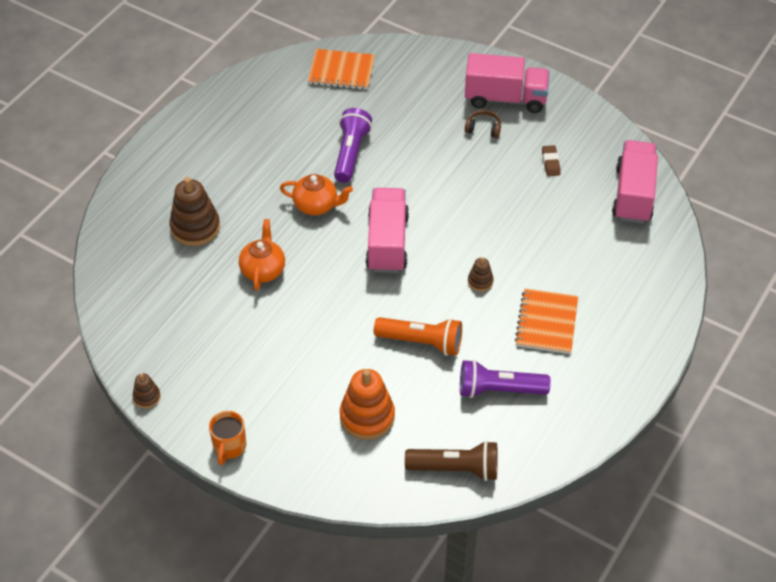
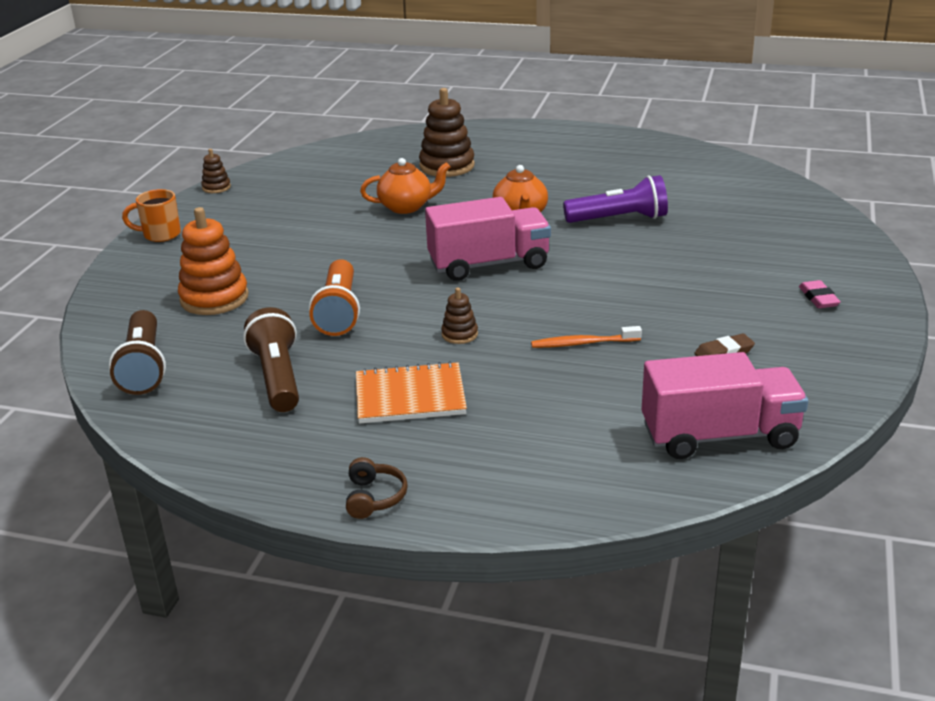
camera: 75 degrees right, 20 degrees down
orange notebook [308,49,375,90] -> none
purple flashlight [460,360,551,398] -> brown flashlight [243,307,299,412]
pink truck [465,53,550,113] -> pink eraser [799,280,841,308]
brown headphones [465,110,501,138] -> brown headphones moved to [346,457,408,519]
none -> orange toothbrush [531,326,642,348]

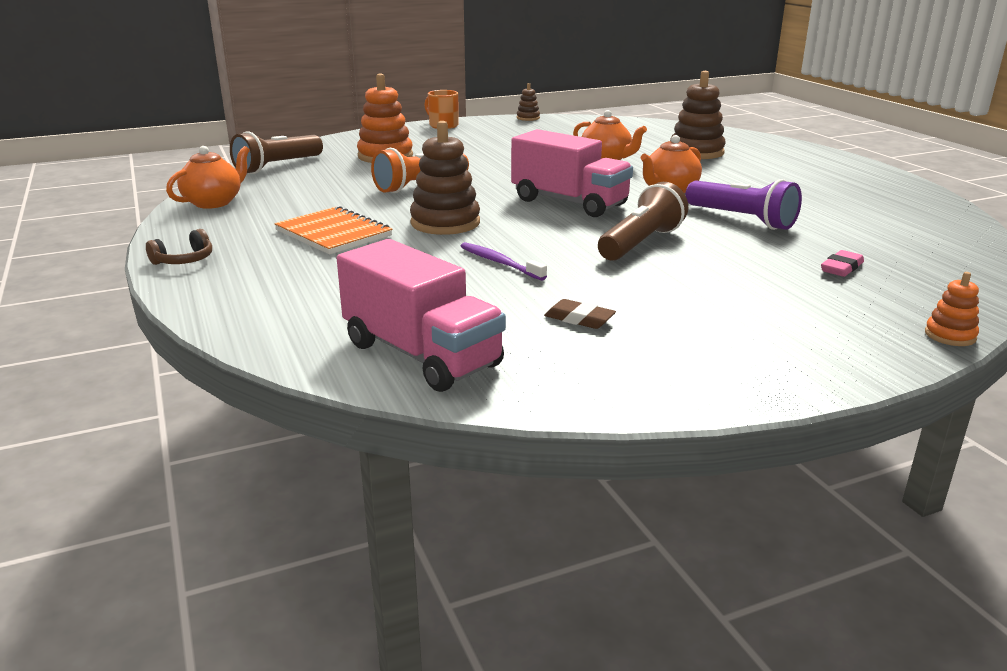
camera: 50 degrees right, 5 degrees down
brown flashlight [243,307,299,412] -> brown flashlight moved to [598,182,688,261]
brown stacking toy [441,288,478,344] -> brown stacking toy [410,121,480,235], size x2.00
orange toothbrush [531,326,642,348] -> purple toothbrush [461,242,547,281]
pink eraser [799,280,841,308] -> pink eraser moved to [821,250,864,277]
none -> orange teapot [166,146,250,209]
none -> orange stacking toy [925,272,979,346]

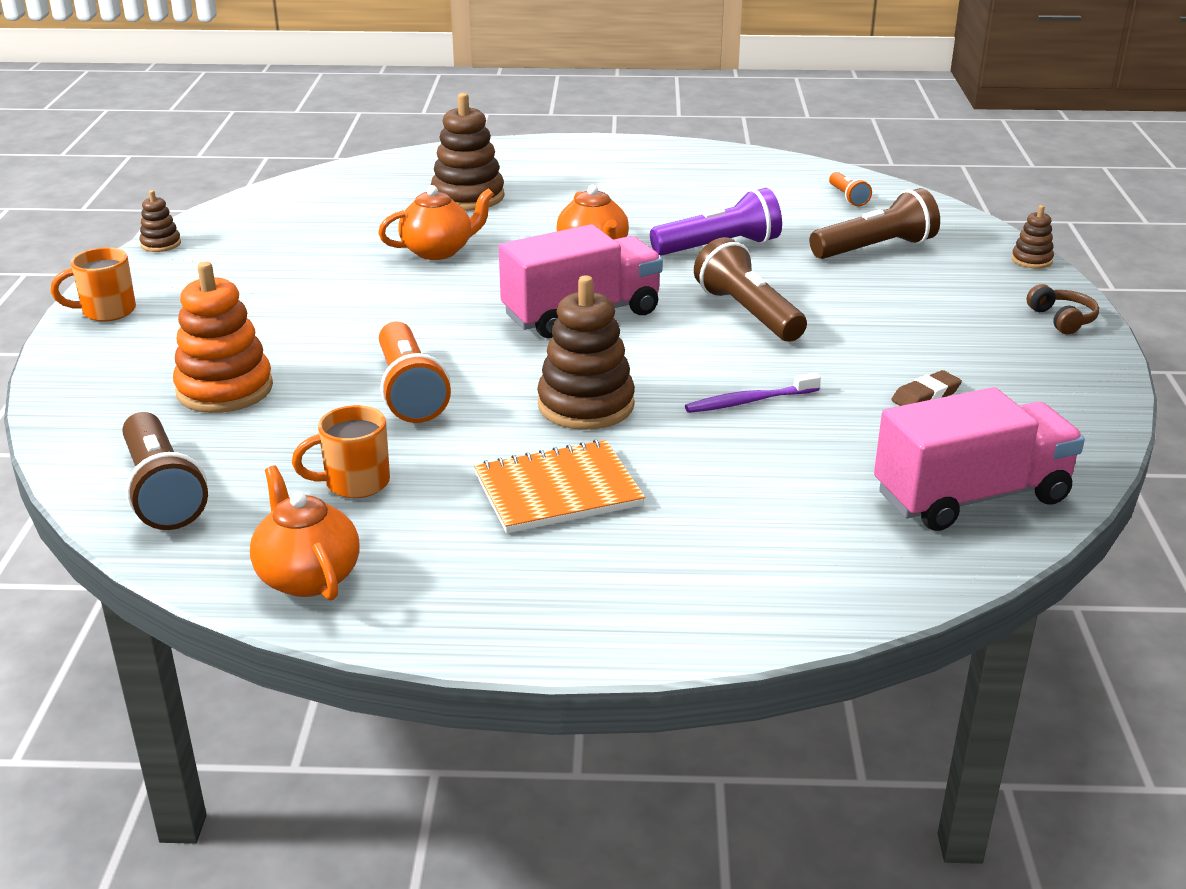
camera: 65 degrees left, 5 degrees up
brown headphones [146,229,212,265] -> brown headphones moved to [1027,284,1099,334]
pink eraser [821,250,864,277] -> brown flashlight [810,188,940,259]
orange stacking toy [925,272,979,346] -> brown stacking toy [1011,205,1054,269]
none -> orange mug [292,405,390,498]
none -> orange flashlight [829,172,872,206]

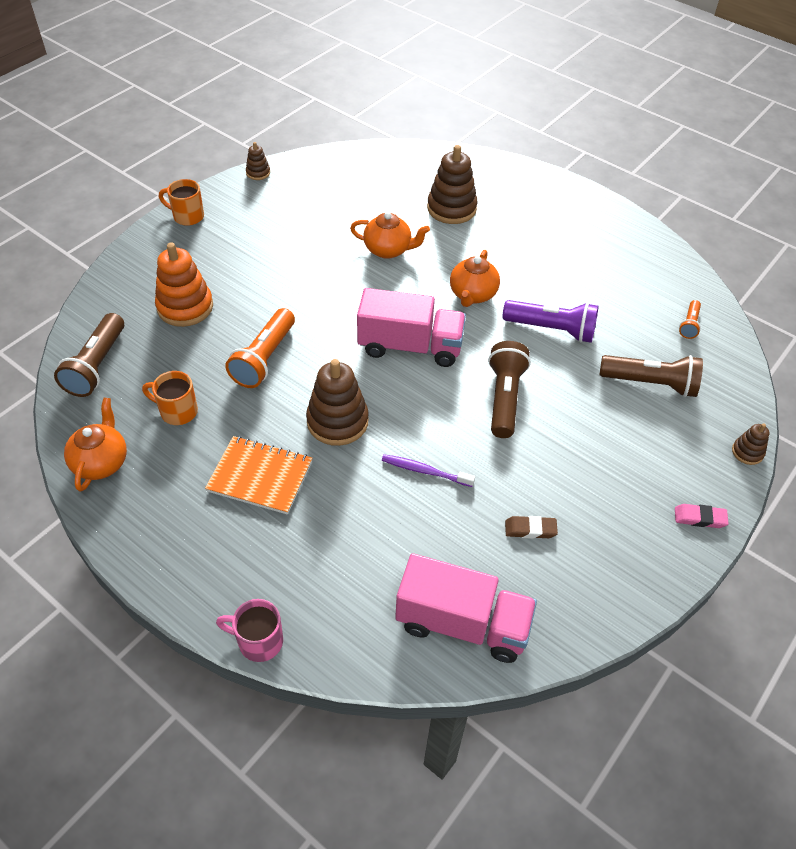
camera: 35 degrees right, 20 degrees up
brown headphones [1027,284,1099,334] -> pink eraser [675,504,729,528]
none -> pink mug [216,599,283,662]

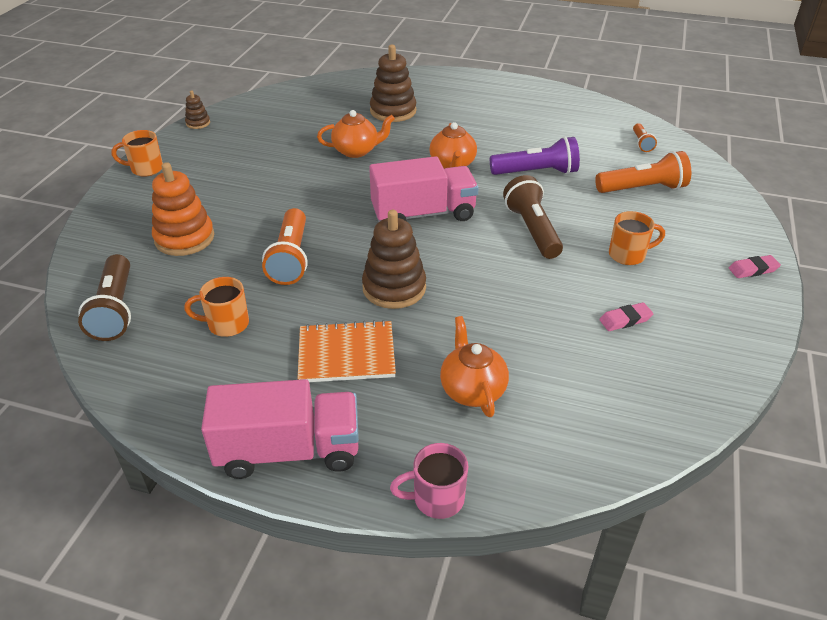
camera: 20 degrees left, 10 degrees down
orange teapot [64,398,127,492] -> orange teapot moved to [440,316,509,417]
purple toothbrush [382,454,475,487] -> none
pink truck [395,553,537,663] -> pink truck moved to [201,379,359,479]
brown eraser [505,516,558,539] -> pink eraser [599,302,653,331]
brown flashlight [599,355,703,397] -> orange flashlight [595,151,691,193]
brown stacking toy [732,423,769,465] -> none
none -> orange mug [609,211,665,265]

